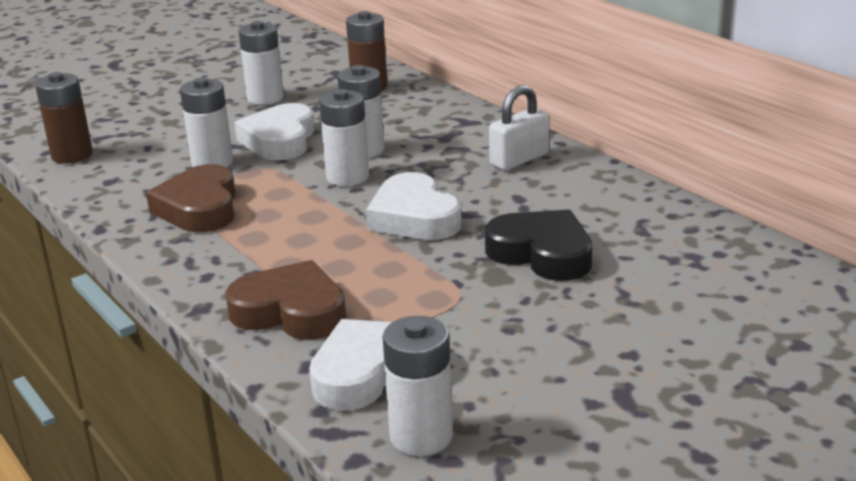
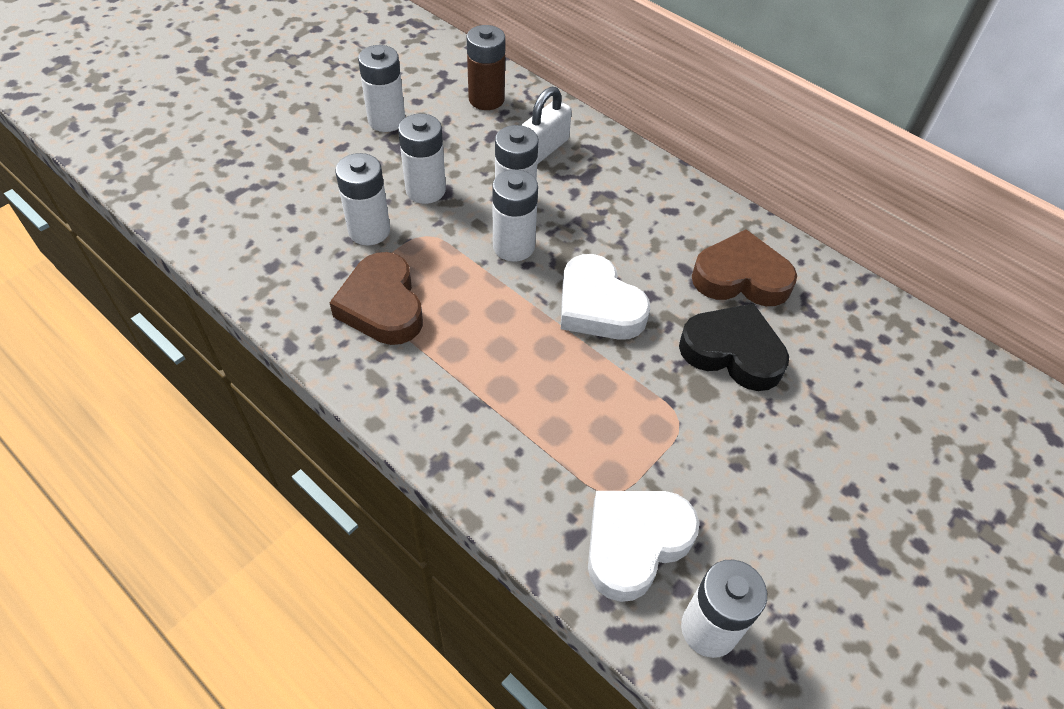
camera: 15 degrees left, 25 degrees up
brown battery [35,72,93,164] -> none
brown heart [225,260,346,340] -> brown heart moved to [692,229,797,306]
white heart [234,103,315,160] -> white battery [398,114,446,204]
white padlock [489,85,549,171] -> white padlock moved to [521,87,572,164]

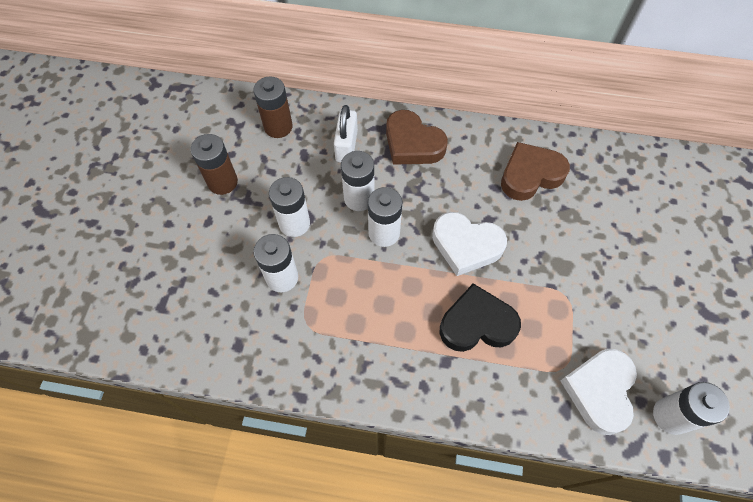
camera: 30 degrees left, 10 degrees up
brown heart [330,252,423,345] -> brown heart moved to [386,110,448,165]
white battery [358,45,405,132] -> brown battery [191,134,238,195]
black heart [679,303,789,391] -> black heart moved to [439,283,521,352]

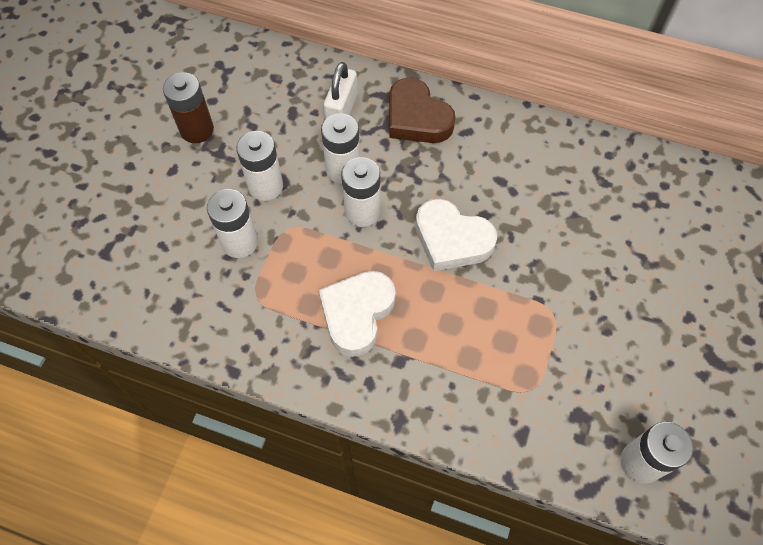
camera: 10 degrees right, 0 degrees up
brown battery [253,76,293,138] -> none
black heart [439,283,521,352] -> none
brown heart [501,142,570,201] -> none
white heart [561,349,637,435] -> white heart moved to [319,271,396,357]

